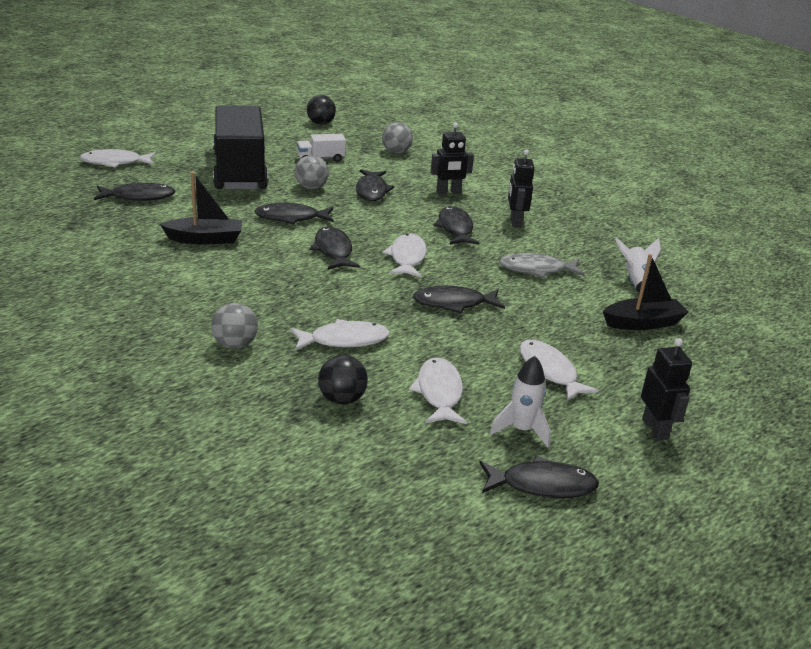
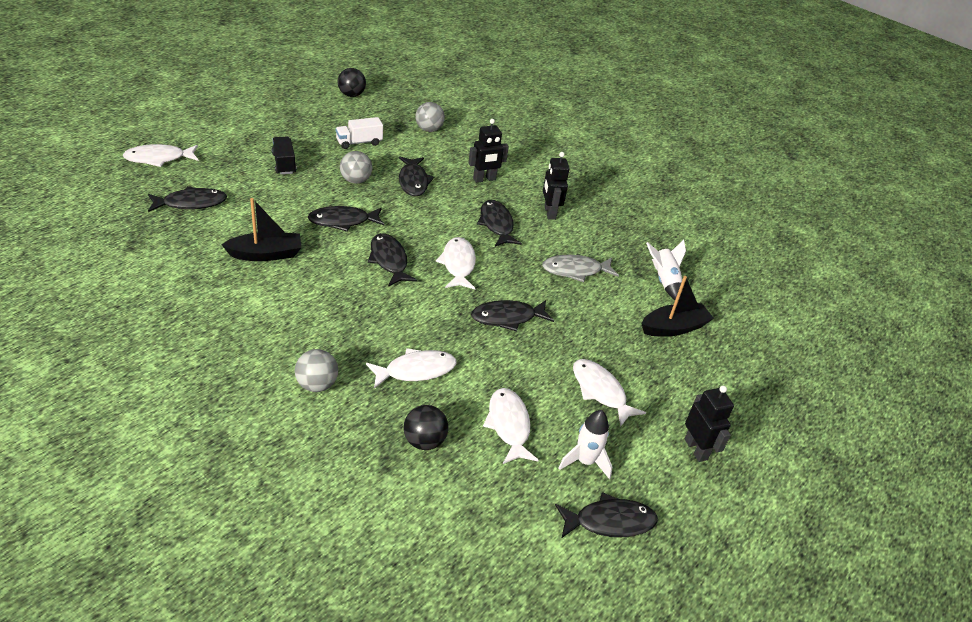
camera: 10 degrees left, 10 degrees up
black truck [213,105,268,189] -> black truck [272,137,297,174], size x0.40

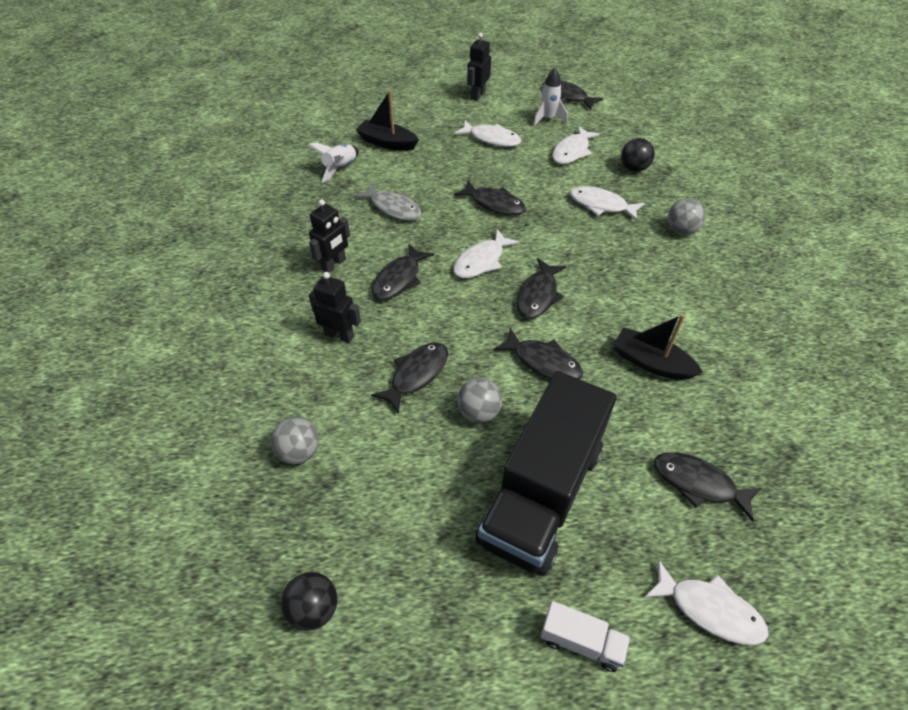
camera: 130 degrees left, 10 degrees up
black truck [272,137,297,174] -> black truck [475,371,617,576], size x2.48
white truck [335,117,383,149] -> white truck moved to [540,601,630,672]
white fish [573,359,646,427] -> white fish turned 75 degrees counterclockwise [454,120,521,147]

